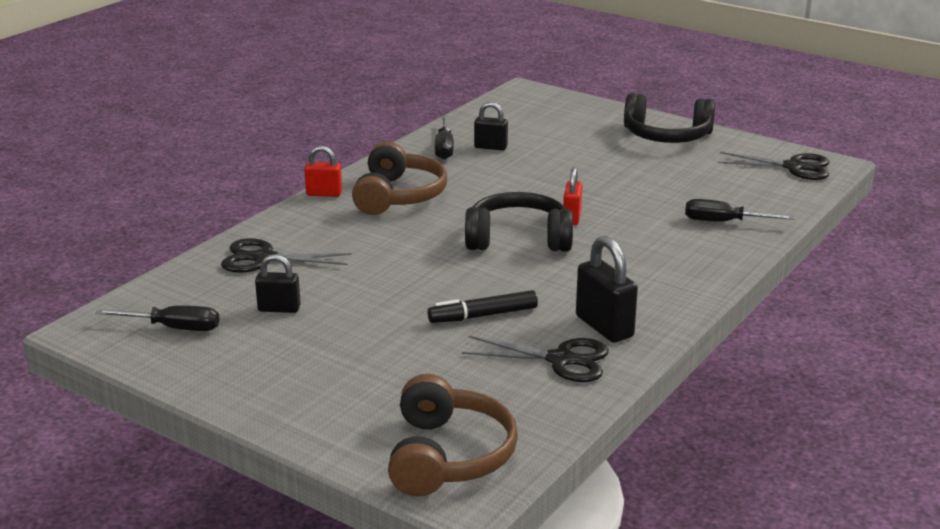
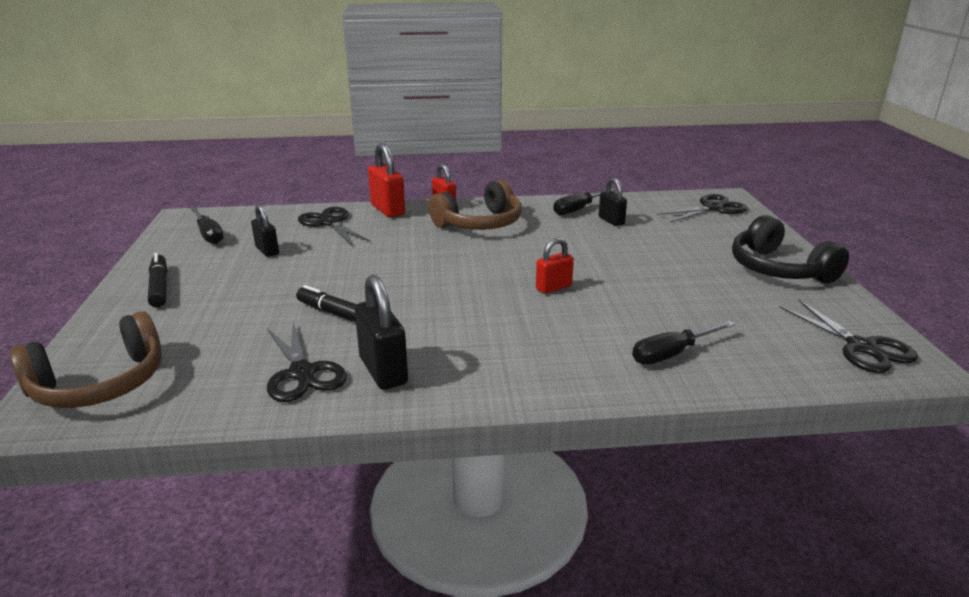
camera: 50 degrees right, 0 degrees up
black headphones [465,192,573,252] -> none
black padlock [576,236,638,343] -> black padlock turned 45 degrees counterclockwise [355,275,408,390]
black screwdriver [685,199,795,222] -> black screwdriver turned 90 degrees counterclockwise [632,321,735,364]
none -> black marker [148,253,168,307]
none -> red padlock [368,143,405,218]
none -> black scissors [657,194,748,223]

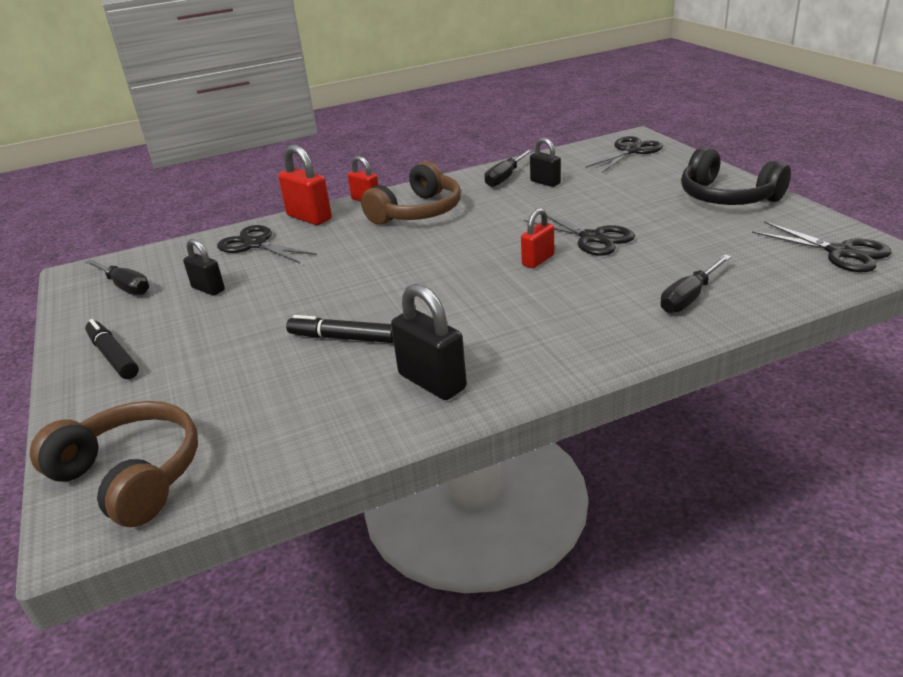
camera: 15 degrees left, 5 degrees up
brown headphones [9,311,162,408] -> brown headphones turned 90 degrees counterclockwise [30,401,198,527]
black scissors [267,321,347,402] -> black scissors moved to [524,214,635,256]

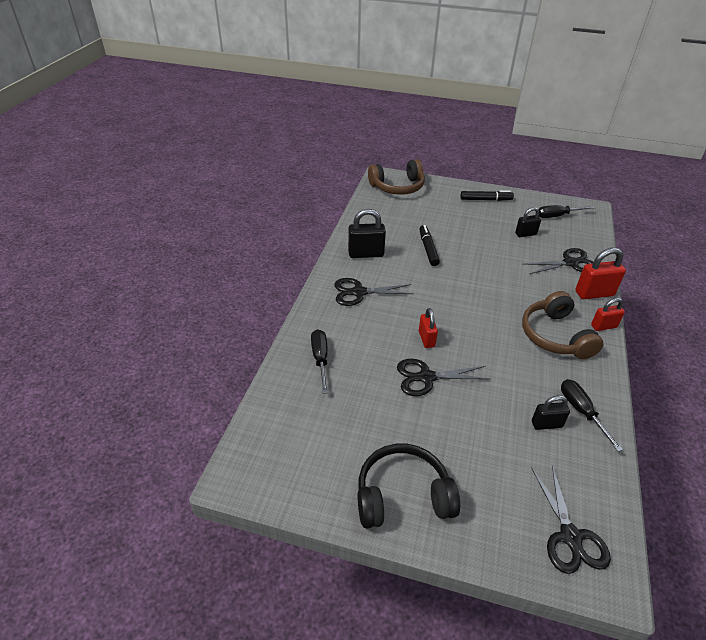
camera: 125 degrees right, 10 degrees up
black marker [286,315,394,343] -> black marker turned 60 degrees counterclockwise [419,225,440,266]
black scissors [752,221,892,272] -> black scissors moved to [334,278,413,306]

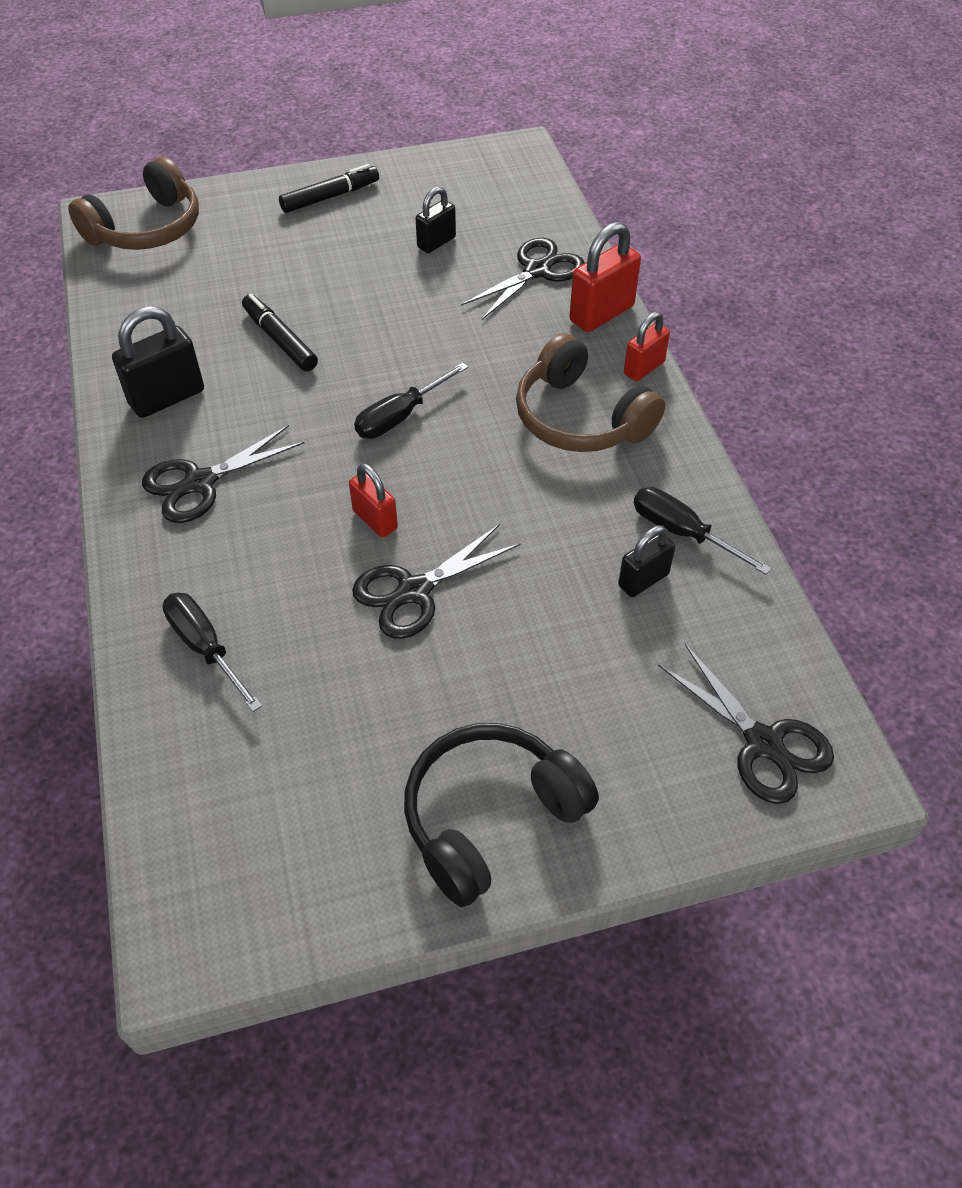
camera: 30 degrees left, 10 degrees up
black screwdriver [539,205,594,218] -> black screwdriver moved to [354,362,468,439]

